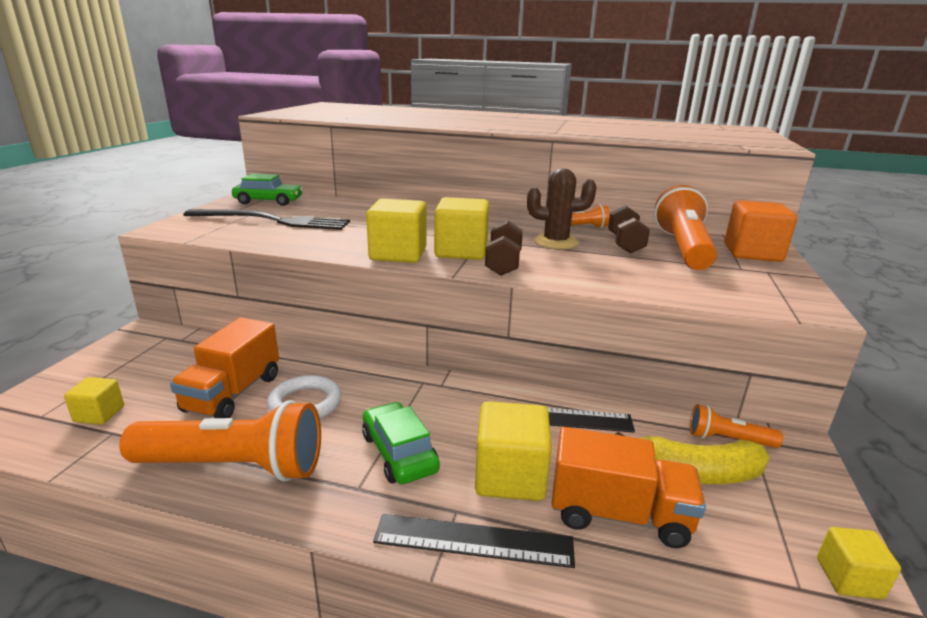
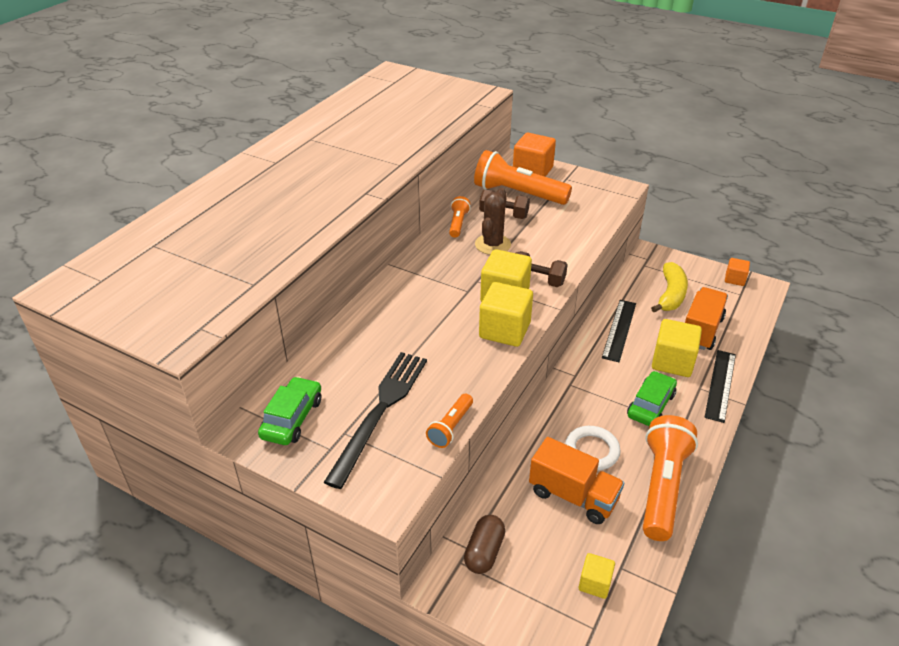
camera: 75 degrees left, 15 degrees up
green car [362,402,440,484] -> green car turned 135 degrees clockwise [627,371,677,426]
orange flashlight [690,404,783,448] -> orange flashlight moved to [426,394,473,448]
yellow cube [817,527,901,599] -> orange cube [725,258,750,286]
none -> brown capsule [464,515,505,574]

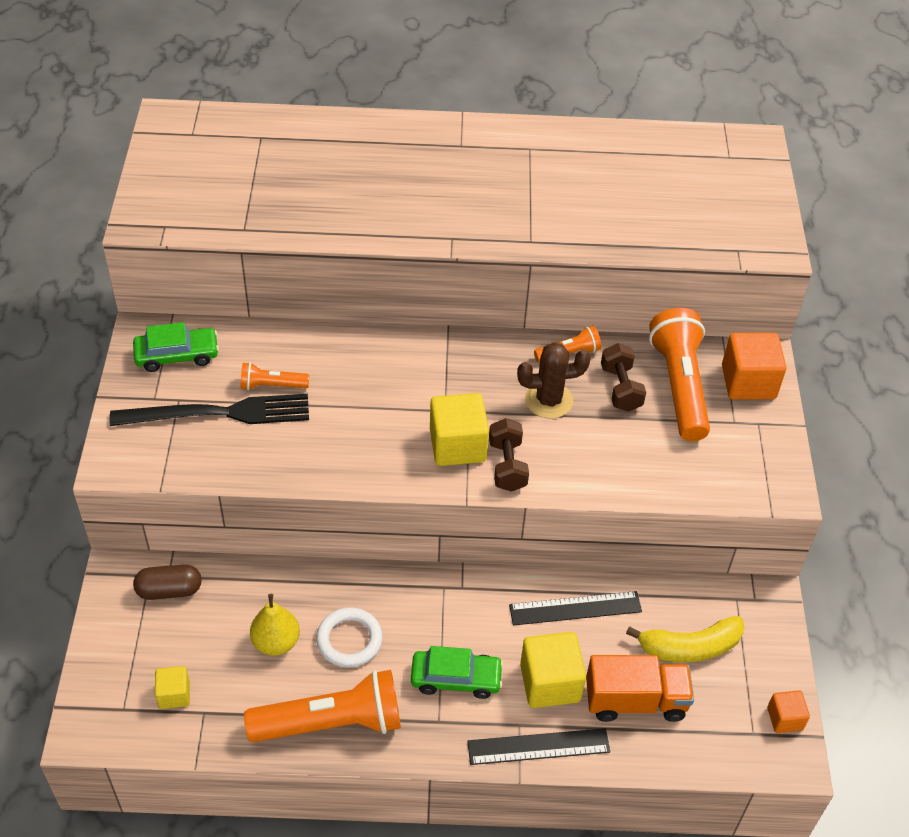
camera: 60 degrees right, 10 degrees up
orange flashlight [426,394,473,448] -> orange flashlight moved to [241,362,309,390]
yellow cube [479,282,533,347] -> none
orange truck [529,437,624,524] -> yellow pear [250,594,300,656]

